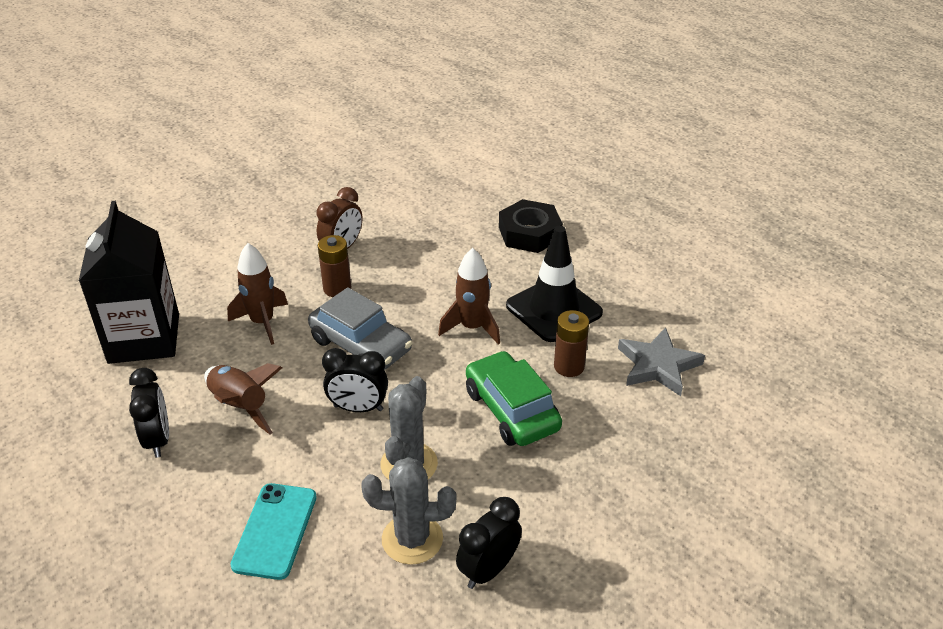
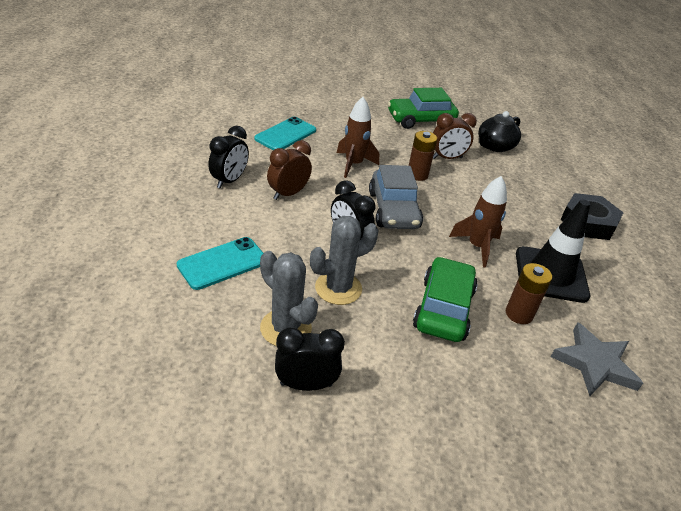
camera: 40 degrees right, 0 degrees up
black carton [79,201,179,364] -> turquoise phone [254,117,316,150]
brown rocket [204,363,282,434] -> brown clock [267,140,312,200]
none -> green car [388,88,459,129]
none -> black teapot [478,111,521,152]

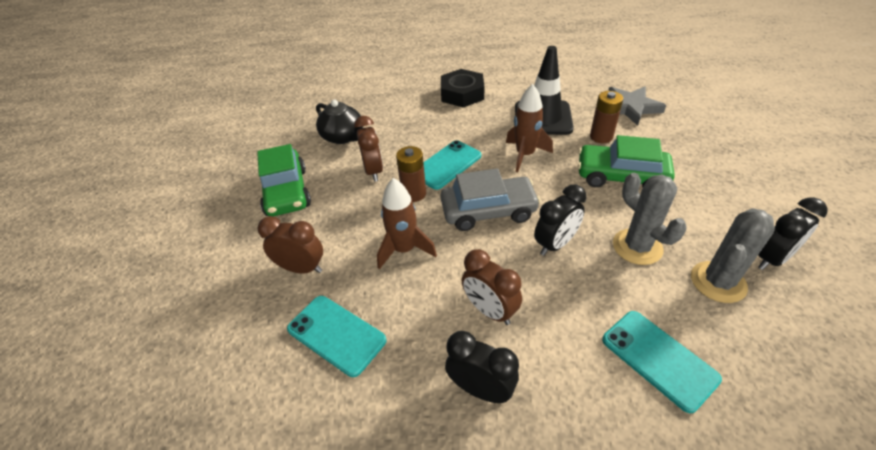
camera: 85 degrees left, 5 degrees up
black clock [275,328,345,391] -> black clock turned 120 degrees counterclockwise [758,198,827,270]
none -> brown clock [257,216,323,274]
none -> turquoise phone [423,140,481,190]

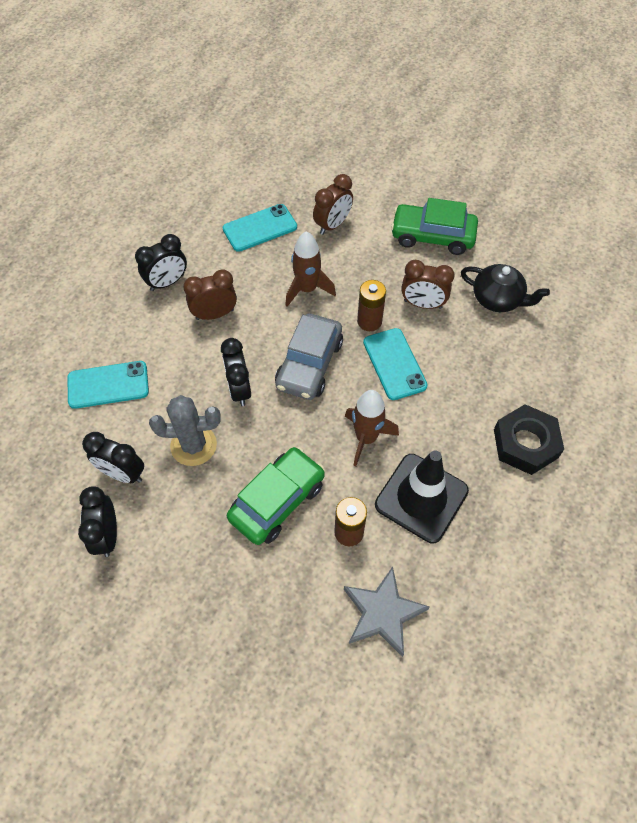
camera: 115 degrees right, 15 degrees up
black teapot [316,100,363,144] -> black teapot turned 135 degrees counterclockwise [461,264,550,312]
grey cactus [691,208,775,303] -> black clock [82,432,144,483]

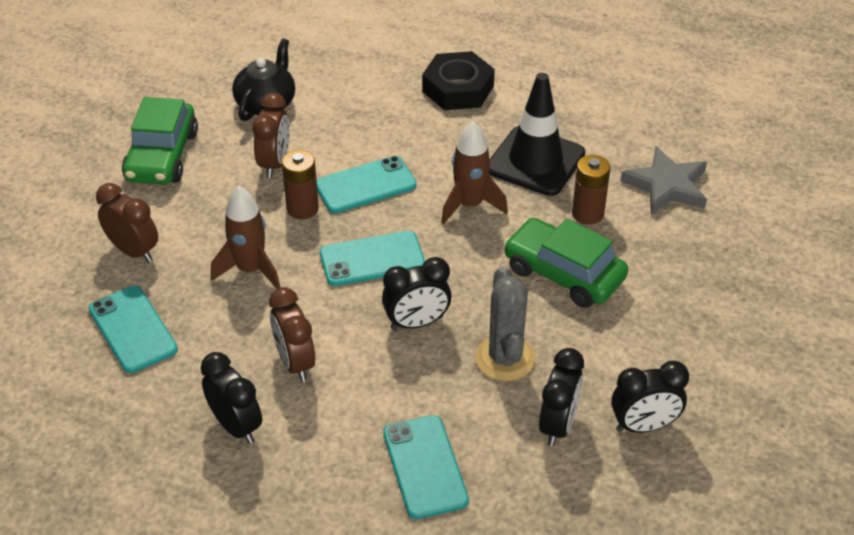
camera: 95 degrees left, 15 degrees down
grey car [275,314,343,400] -> turquoise phone [320,231,425,286]

